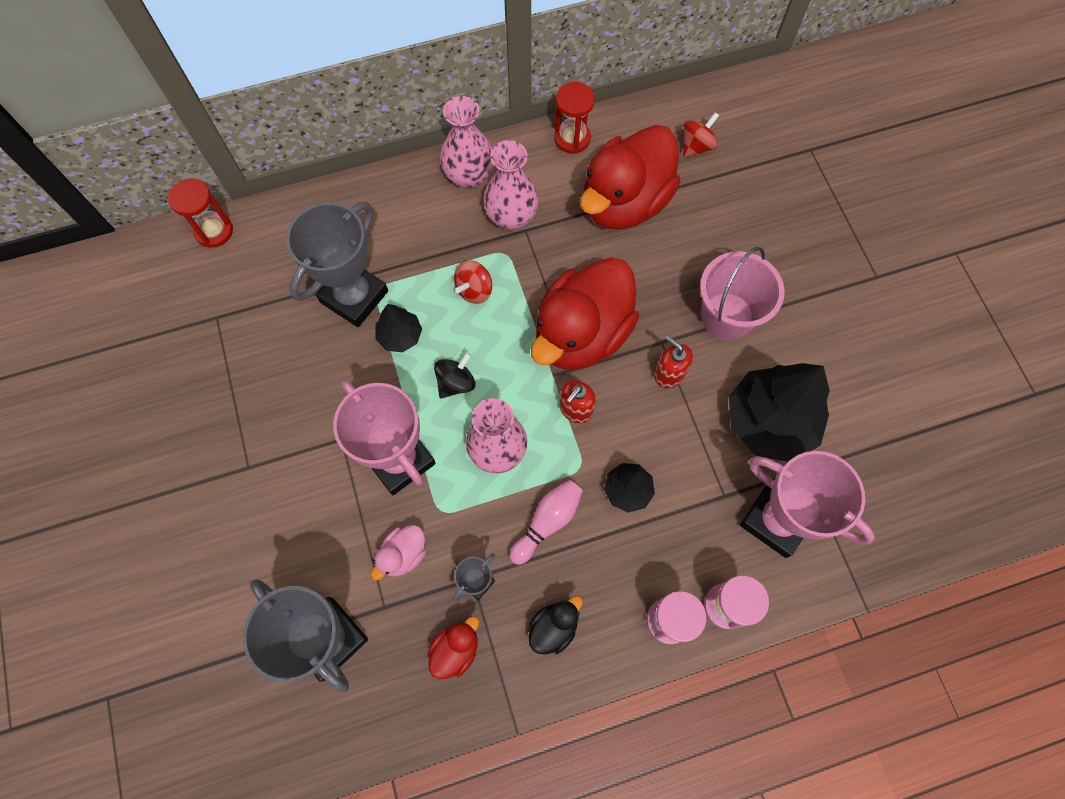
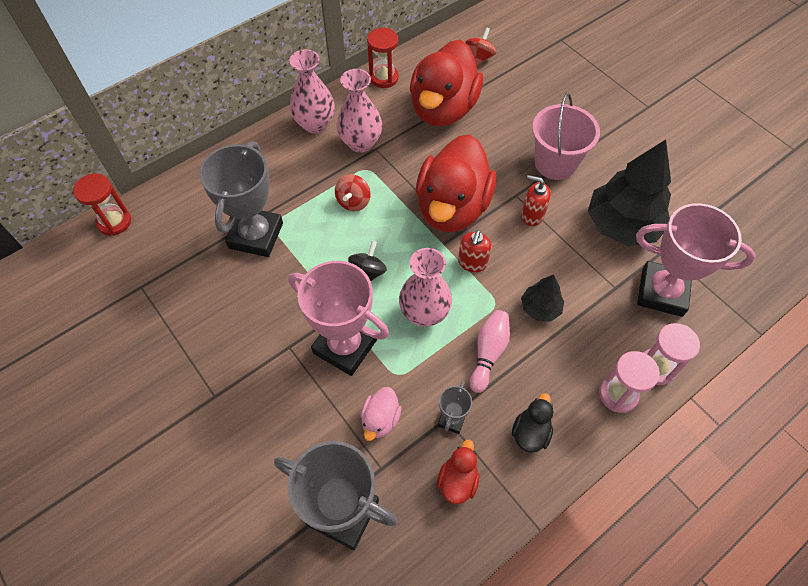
camera: 20 degrees left, 10 degrees down
black tree [376,304,422,352] -> none

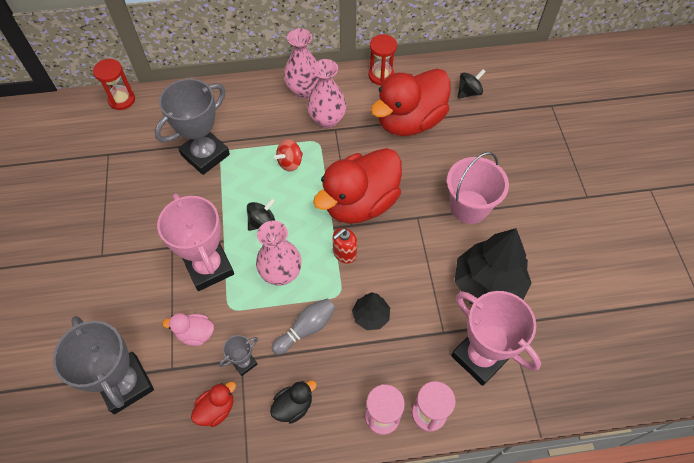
camera: 30 degrees right, 0 degrees up
pink duck [361,387,402,441] -> pink duck turned 45 degrees clockwise [162,313,214,346]
red spinning top [465,27,496,67] -> black spinning top [458,69,486,98]
pink bowling pin [470,310,510,393] -> grey bowling pin [272,298,336,355]
red soap dispenser [521,175,551,226] -> none

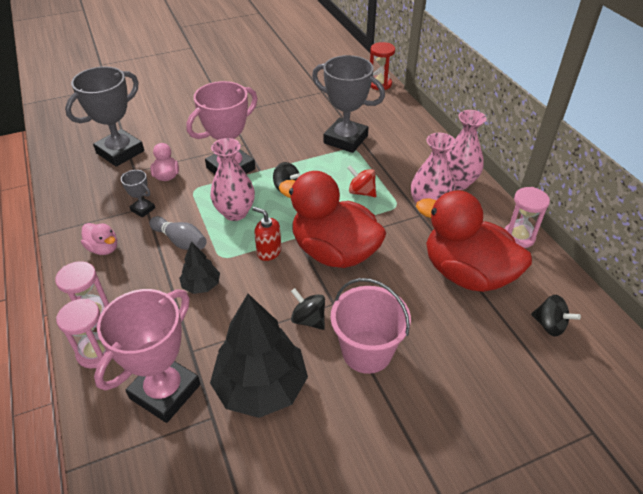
camera: 75 degrees right, 15 degrees down
red duck [191,382,236,427] -> none
black duck [270,380,317,424] -> pink duck [81,223,117,255]
red hourglass [368,34,397,85] -> pink hourglass [504,187,550,248]
none -> black spinning top [291,288,325,330]

